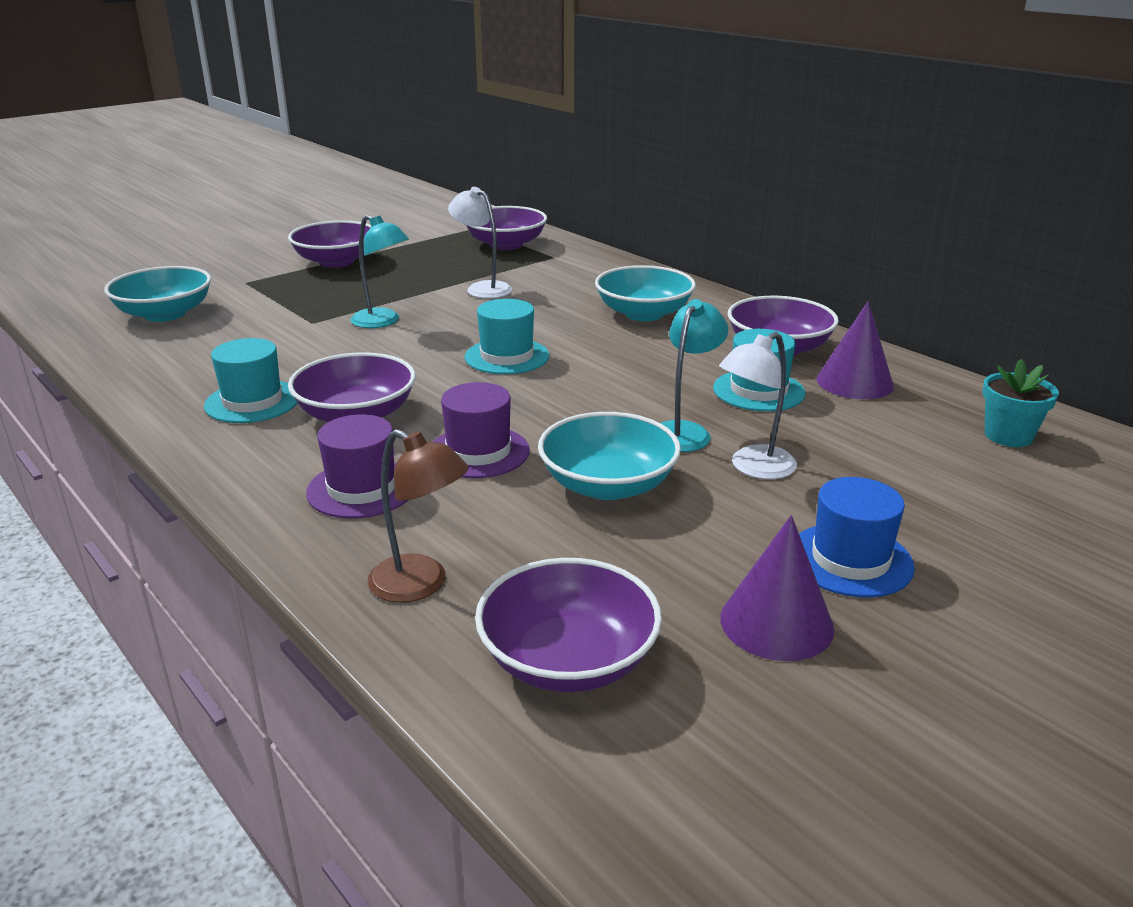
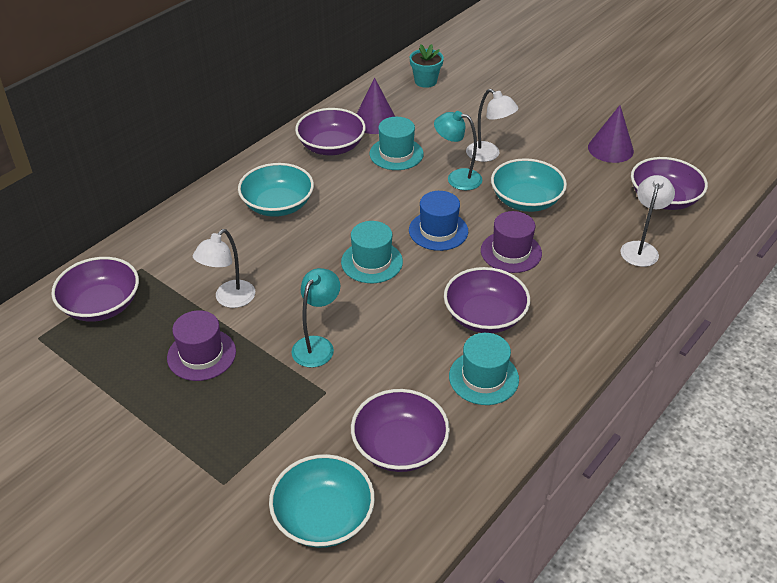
camera: 100 degrees left, 15 degrees up
purple bowl [288,220,371,268] -> purple bowl moved to [351,389,450,472]
purple hat [306,414,408,518] -> purple hat moved to [167,310,236,381]
brown lamp [367,429,469,603] -> white lamp [620,175,675,267]
blue hat [799,477,915,597] -> blue hat moved to [409,191,468,251]

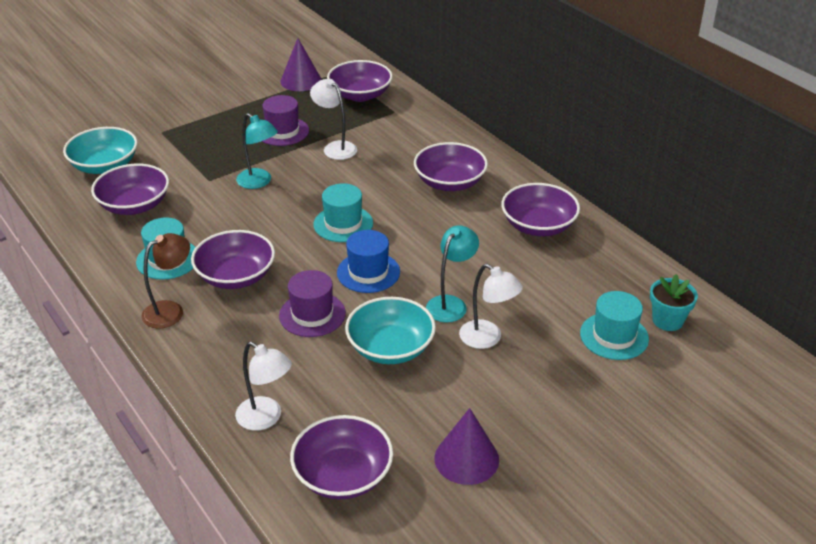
camera: 105 degrees right, 5 degrees down
turquoise bowl [238,163,314,217] -> purple bowl [414,142,488,191]
purple cone [357,78,395,134] -> purple cone moved to [280,38,322,91]
turquoise hat [369,117,424,170] -> turquoise hat moved to [580,291,649,360]
white lamp [466,89,518,162] -> white lamp turned 105 degrees counterclockwise [459,264,523,349]
none -> brown lamp [141,233,190,329]

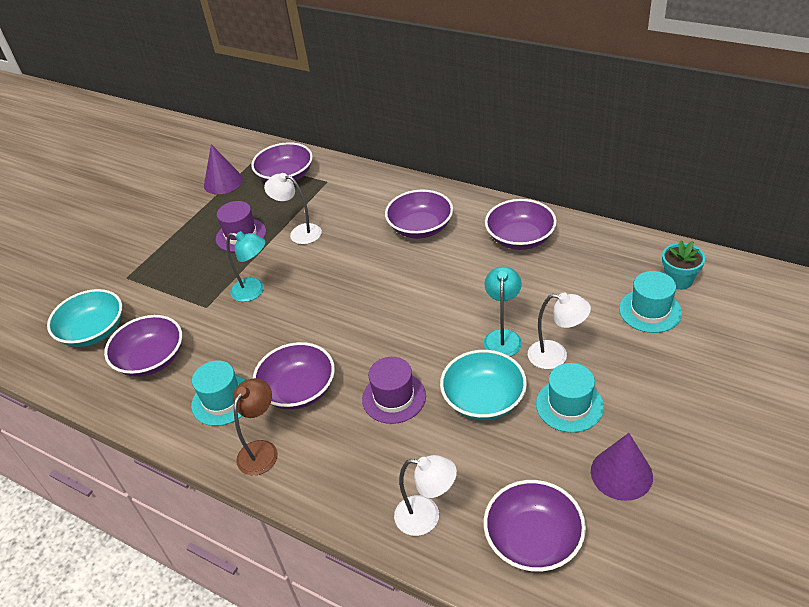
camera: 20 degrees left, 5 degrees up
turquoise hat [313,183,373,242] -> turquoise hat moved to [536,363,604,433]
blue hat [337,230,400,293] -> none

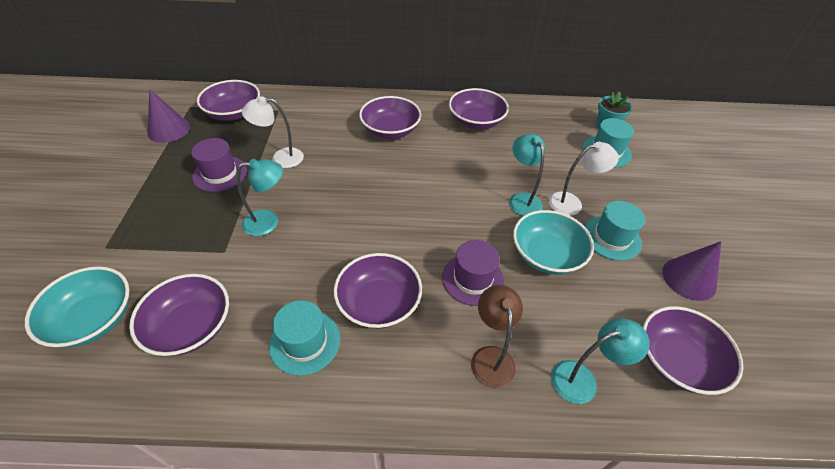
camera: 35 degrees left, 5 degrees up
brown lamp [233,378,278,475] -> brown lamp moved to [471,285,523,388]
white lamp [394,455,457,536] -> turquoise lamp [551,318,650,404]

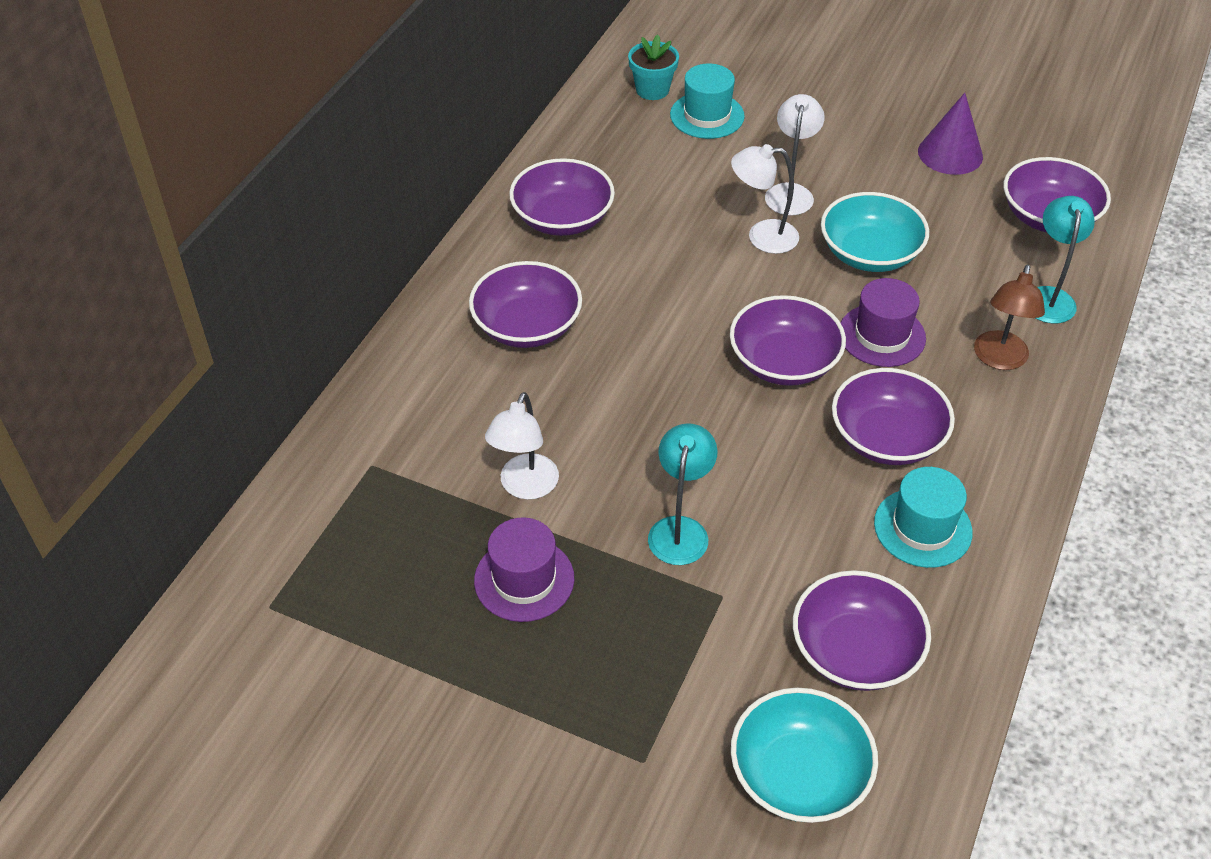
camera: 65 degrees left, 0 degrees up
purple cone [147,89,190,143] -> none
purple bowl [197,80,260,121] -> purple bowl moved to [730,295,846,386]
brown lamp [471,285,523,388] -> brown lamp turned 90 degrees counterclockwise [974,264,1045,370]
turquoise lamp [509,134,545,216] -> white lamp [731,144,799,254]
turquoise hat [584,201,645,261] -> none

